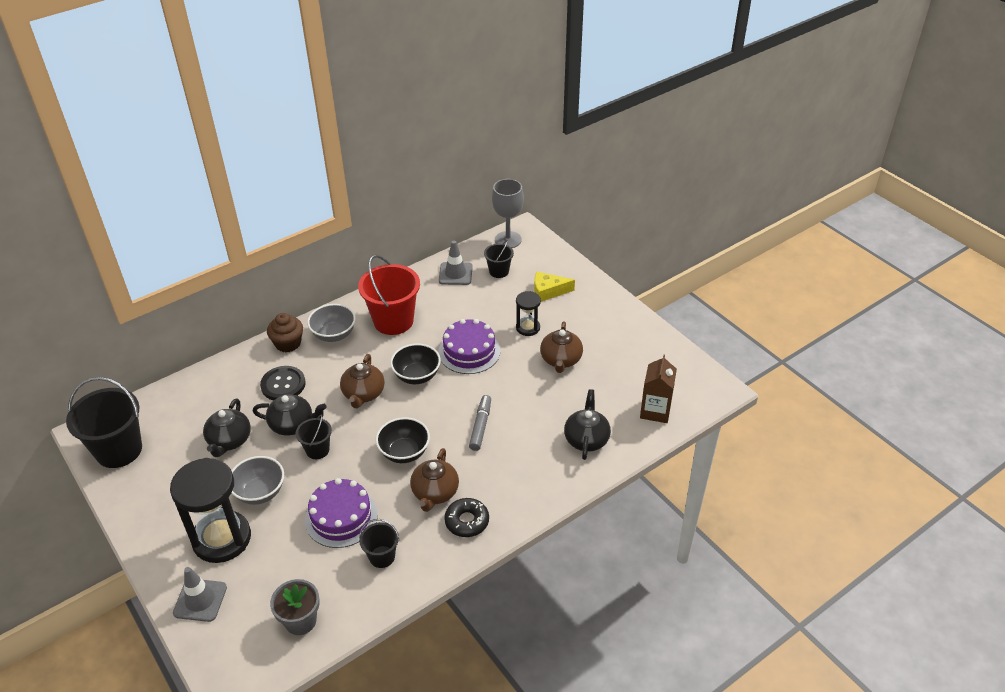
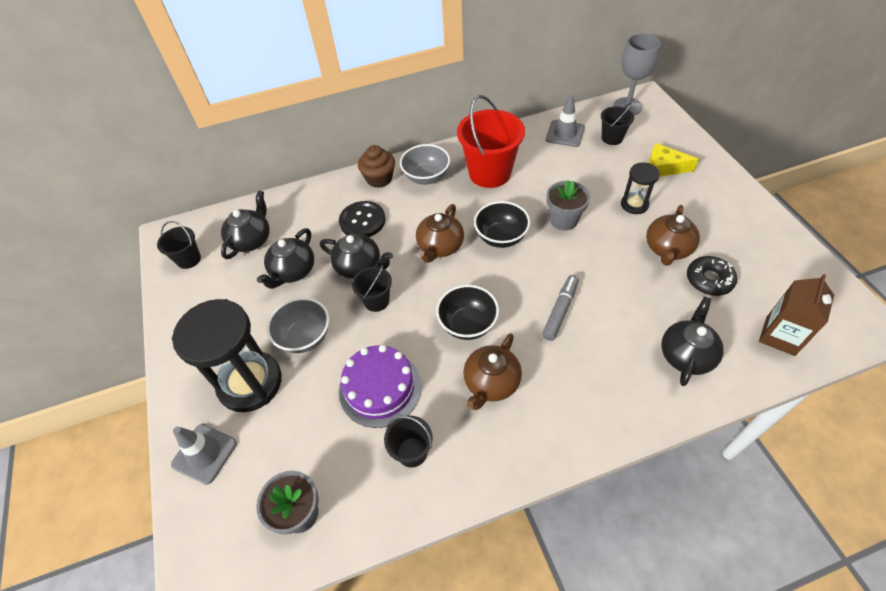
camera: 20 degrees right, 10 degrees up
black bucket [66,377,142,468] -> black bucket [157,221,201,269], size x0.52
purple cake [438,319,500,374] -> grey flower pot [546,180,590,230]
black donut [444,498,489,537] -> black donut moved to [687,256,737,296]
none -> black teapot [221,190,270,259]

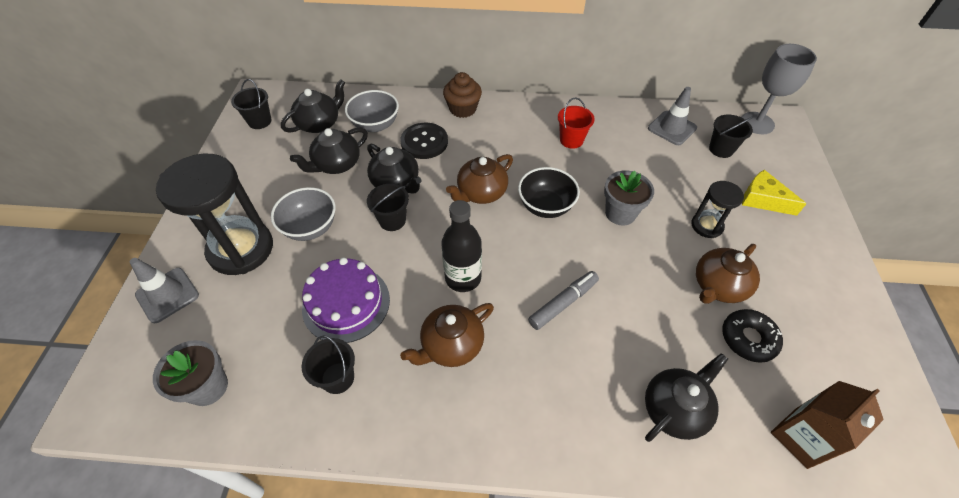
camera: 20 degrees right, 0 degrees up
grey bowl [400,144,450,185] -> grey bowl moved to [345,90,399,132]
black bowl [436,285,499,340] -> black bottle [441,200,482,292]
red bucket [457,95,525,188] -> red bucket [558,98,595,149], size x0.52

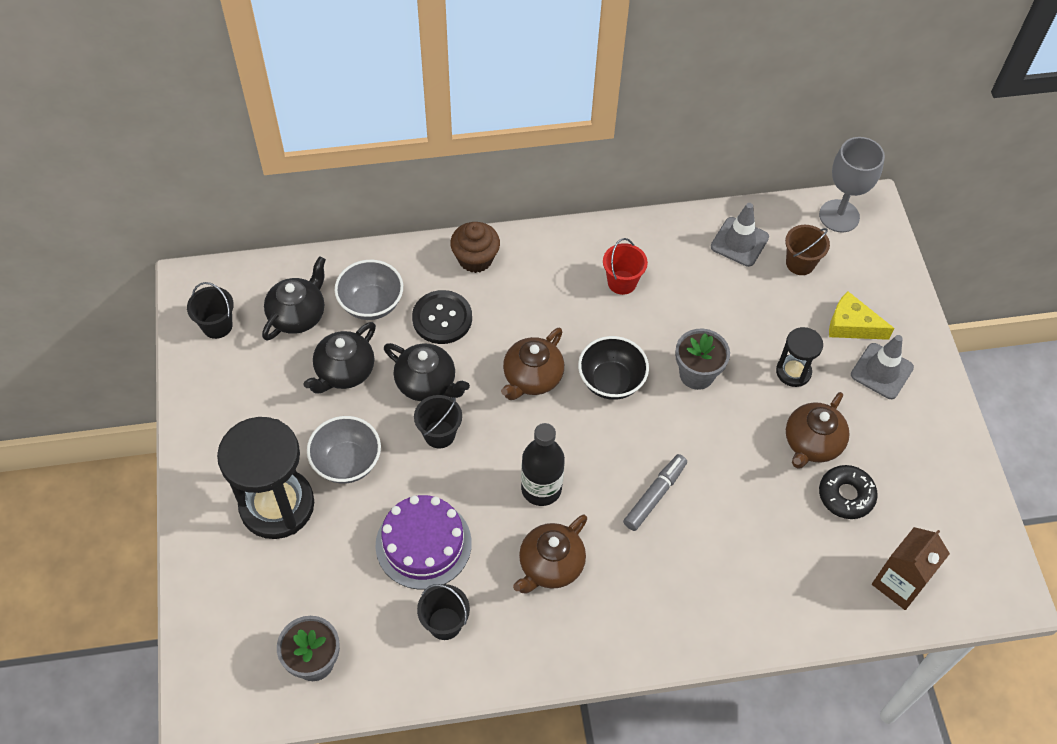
camera: 15 degrees left, 5 degrees up
grey traffic cone [130,258,199,323] -> grey traffic cone moved to [851,335,914,399]
black teapot [645,353,728,442] -> none
black bucket [709,115,753,158] -> brown bucket [785,225,830,275]

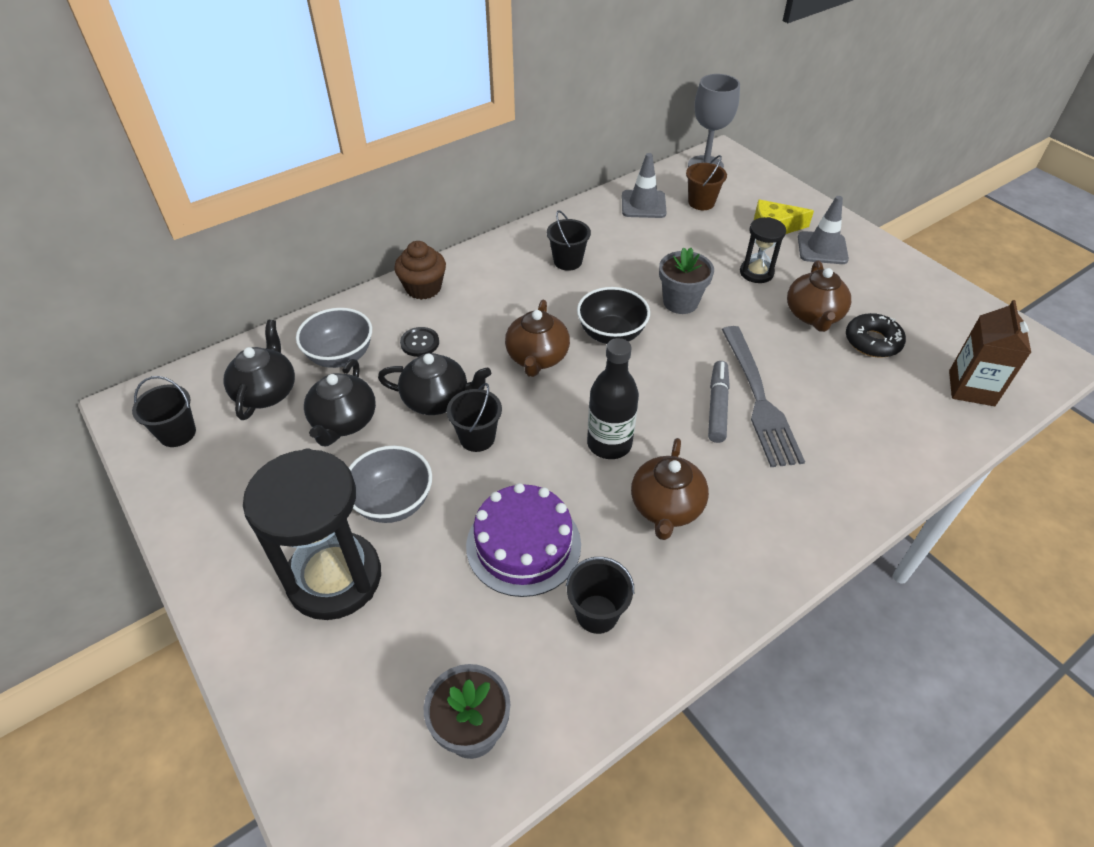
camera: 25 degrees left, 10 degrees down
black button [412,290,472,344] -> black button [400,327,439,357], size x0.60
red bucket [603,238,648,295] -> black bucket [547,210,591,271]
none -> grey fork [722,326,805,467]

